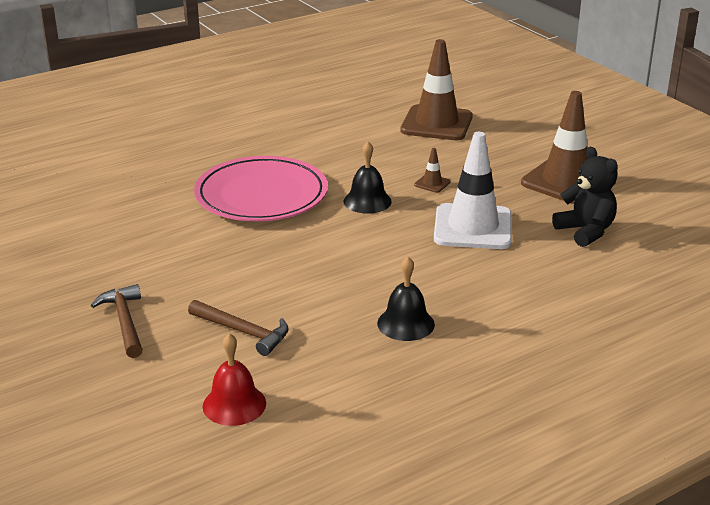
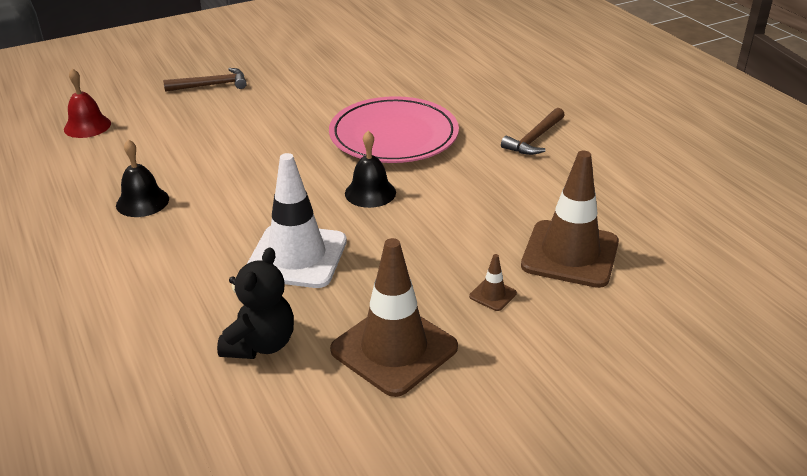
camera: 95 degrees right, 5 degrees up
brown hammer [188,300,289,356] -> brown hammer moved to [501,108,565,155]
brown traffic cone [414,148,451,193] -> brown traffic cone moved to [469,254,517,311]
black teddy bear [552,147,618,247] -> black teddy bear turned 45 degrees counterclockwise [217,247,294,359]

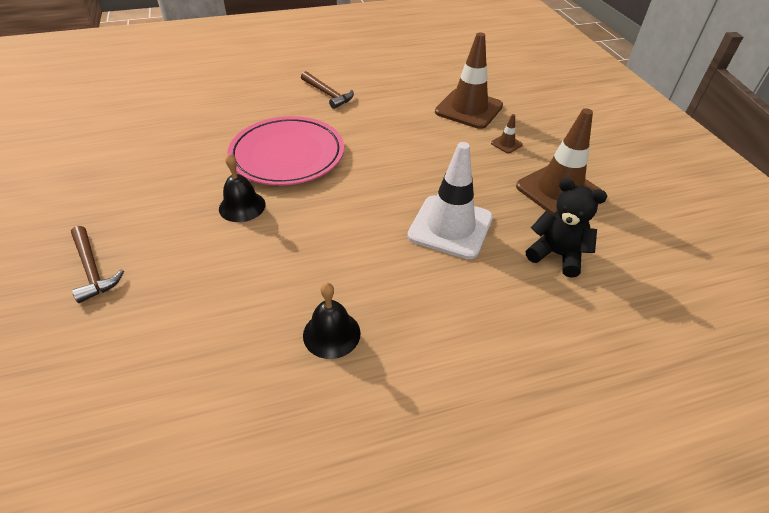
camera: 80 degrees left, 10 degrees up
red bell [64,68,111,138] -> none
brown hammer [163,68,247,92] -> brown hammer turned 150 degrees clockwise [71,226,124,303]
black bell [345,131,396,208] -> black bell moved to [219,154,266,222]

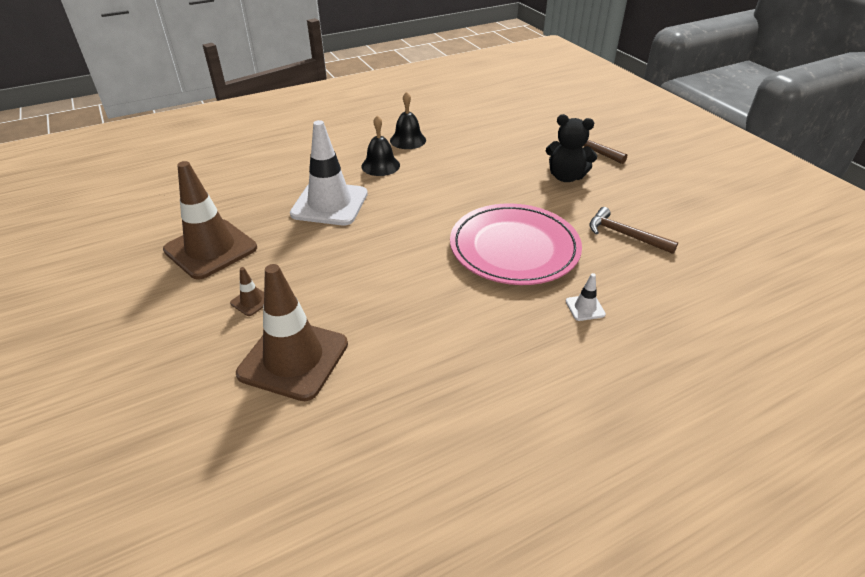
camera: 170 degrees right, 5 degrees down
black bell [219,154,266,222] -> black bell moved to [361,115,400,176]
brown hammer [301,71,354,109] -> brown hammer moved to [590,207,678,254]
black teddy bear [526,178,607,278] -> black teddy bear moved to [546,114,597,182]
none -> white traffic cone [566,273,606,321]

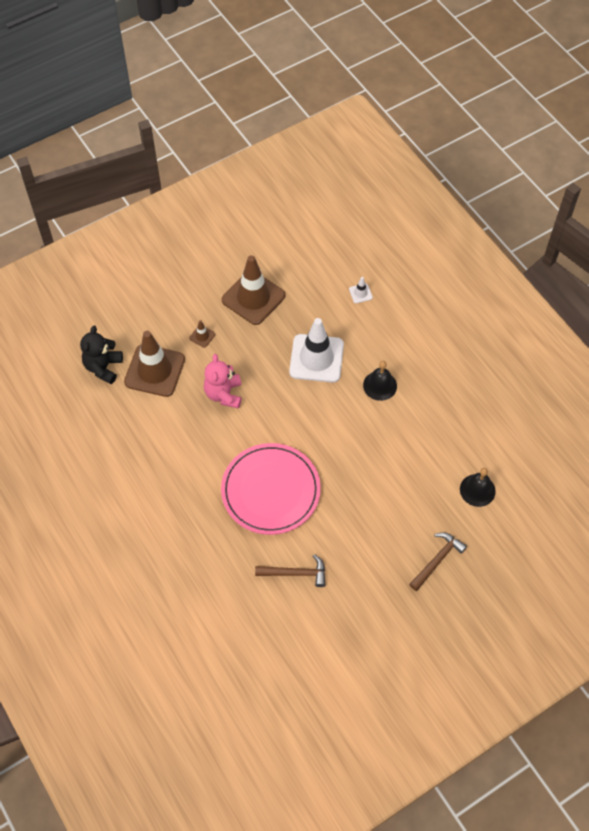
camera: 85 degrees right, 20 degrees up
black bell [390,92,426,149] -> black bell moved to [460,468,496,507]
black teddy bear [546,114,597,182] -> black teddy bear moved to [80,326,123,384]
white traffic cone [566,273,606,321] -> white traffic cone moved to [349,277,373,303]
brown hammer [590,207,678,254] -> brown hammer turned 60 degrees clockwise [255,554,325,587]
none -> pink teddy bear [204,354,241,408]

